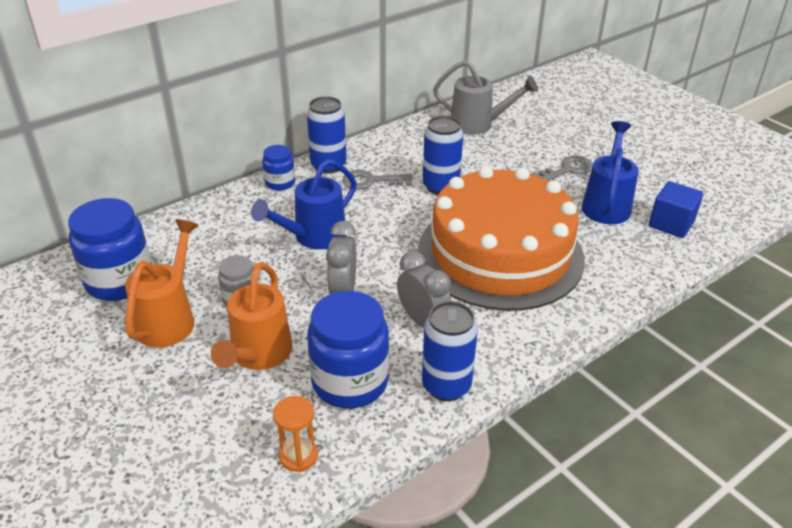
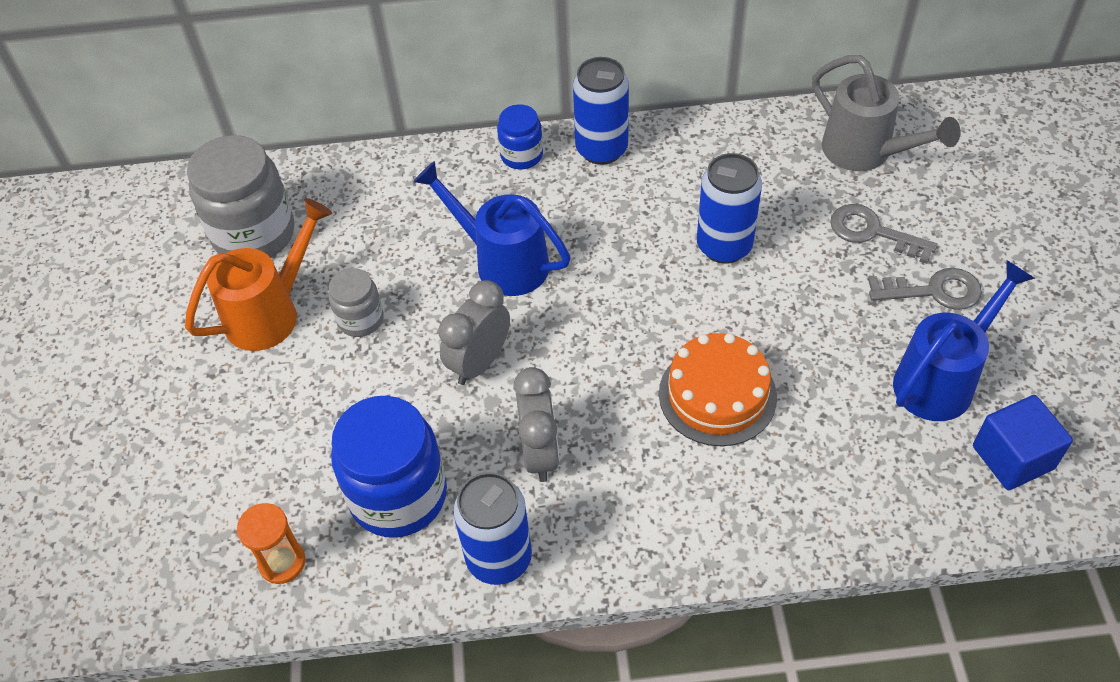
camera: 35 degrees right, 15 degrees up
blue jar [68,198,151,301] -> grey jar [187,135,294,258]
orange watering can [211,262,292,370] -> none
blue watering can [251,159,357,249] -> blue watering can turned 45 degrees clockwise [413,161,570,296]
grey key [342,170,412,190] -> grey key moved to [830,204,938,264]
orange cake [418,166,585,311] -> orange cake [659,333,777,446], size x0.48

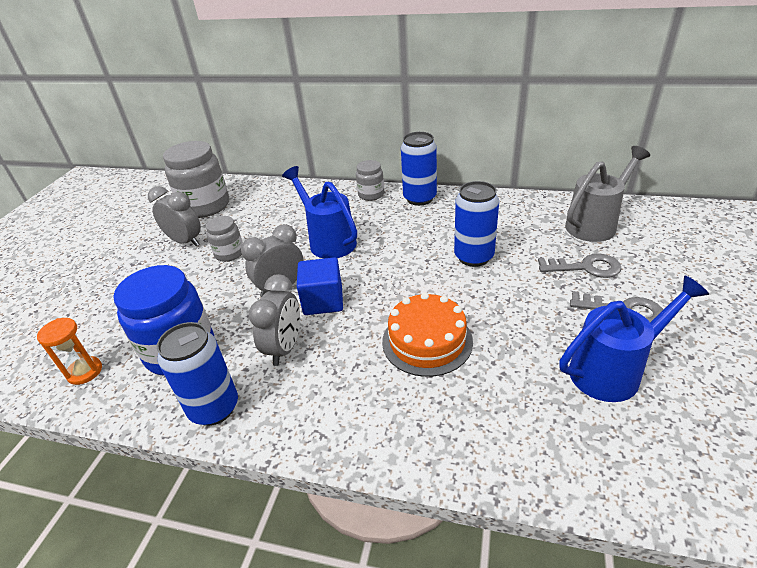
camera: 20 degrees right, 15 degrees down
orange watering can [185,198,332,351] -> grey clock [148,186,201,246]
blue jar [497,104,543,169] -> grey jar [356,160,384,201]
grey watering can [812,55,961,171] -> grey watering can turned 105 degrees counterclockwise [565,146,650,242]
grey key [830,204,938,264] -> grey key turned 135 degrees clockwise [538,253,622,278]
blue cube [973,395,1073,490] -> blue cube moved to [297,257,343,315]

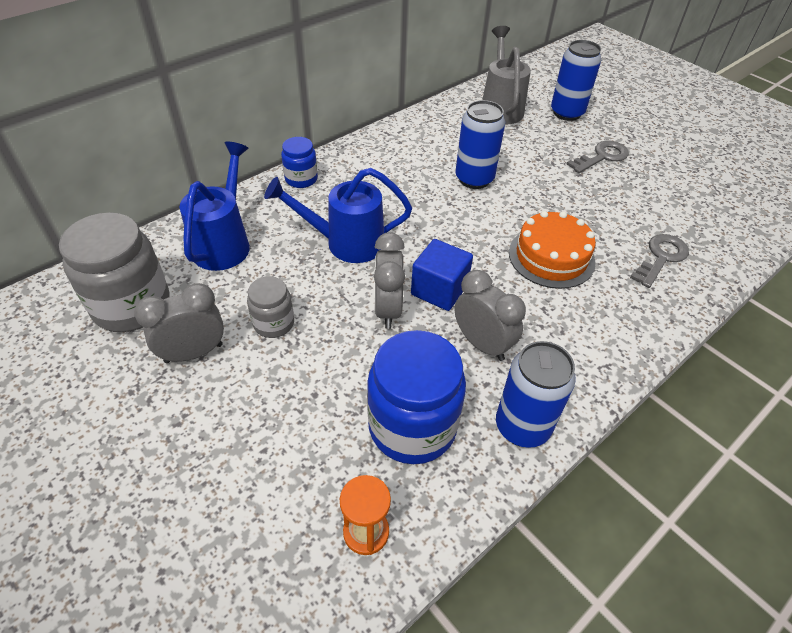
camera: 60 degrees left, 10 degrees up
grey jar [356,160,384,201] -> blue jar [281,137,318,188]
blue can [401,132,437,206] -> blue can moved to [551,40,601,121]
grey key [538,253,622,278] -> grey key moved to [630,234,689,288]
blue watering can [559,275,709,402] -> blue watering can moved to [180,142,250,271]

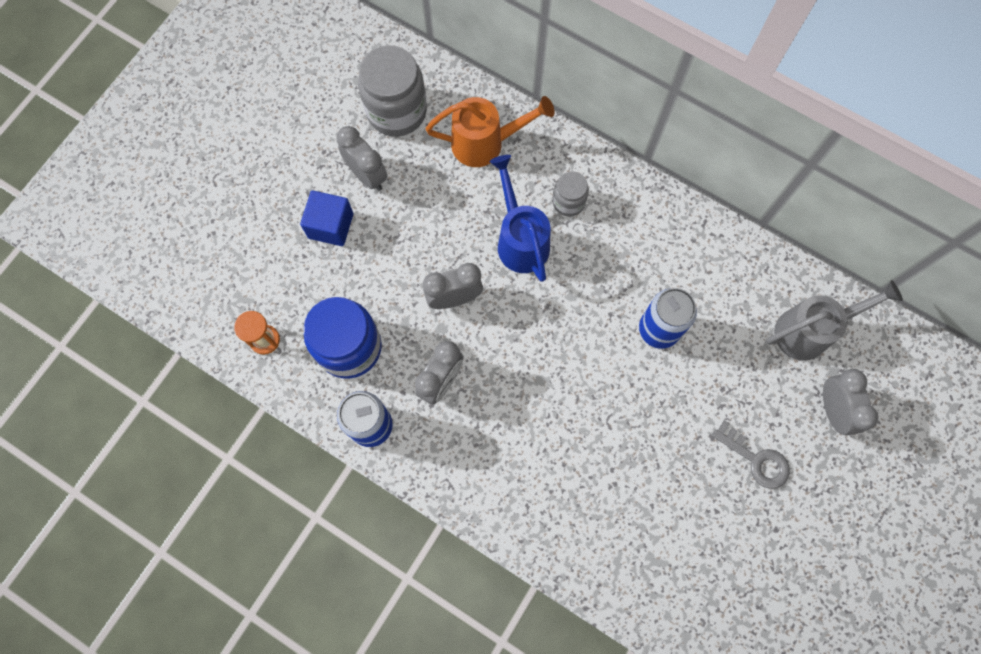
camera: 75 degrees right, 25 degrees up
blue watering can [180,142,250,271] -> orange watering can [425,96,555,167]
grey jar [247,276,294,338] -> grey jar moved to [552,171,589,217]
blue jar [281,137,318,188] -> none
blue cube [411,239,473,311] -> blue cube moved to [300,190,353,246]
orange cake [509,211,596,289] -> none
blue can [551,40,601,121] -> grey clock [823,369,879,436]
grey key [630,234,689,288] -> none

